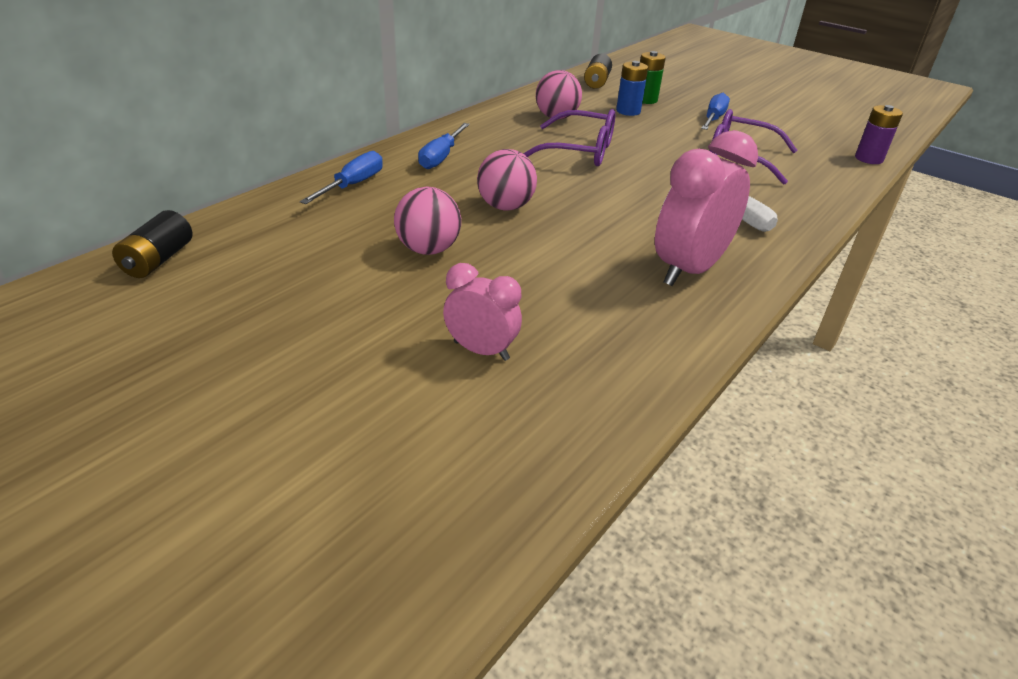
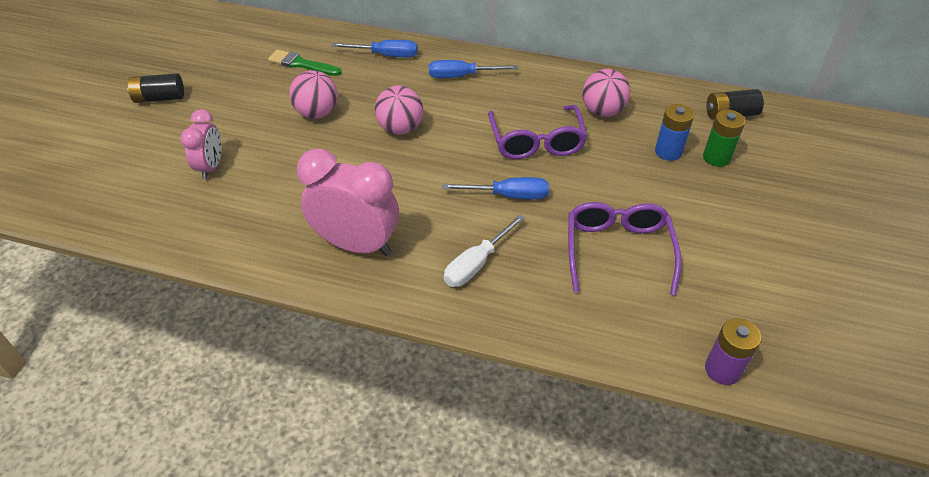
camera: 70 degrees right, 10 degrees up
black battery [112,210,192,278] -> black battery moved to [127,73,184,103]
blue screwdriver [701,93,730,130] -> blue screwdriver moved to [442,177,549,199]
none -> green brush [268,49,341,76]

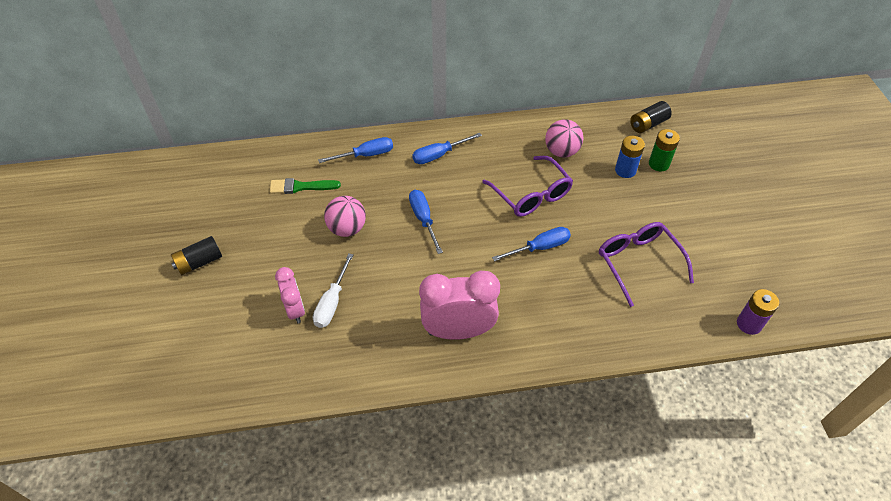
camera: 25 degrees left, 5 degrees up
pink ball [375,85,423,135] -> blue screwdriver [409,190,443,254]
white screwdriver [444,214,525,287] -> white screwdriver moved to [313,253,354,328]

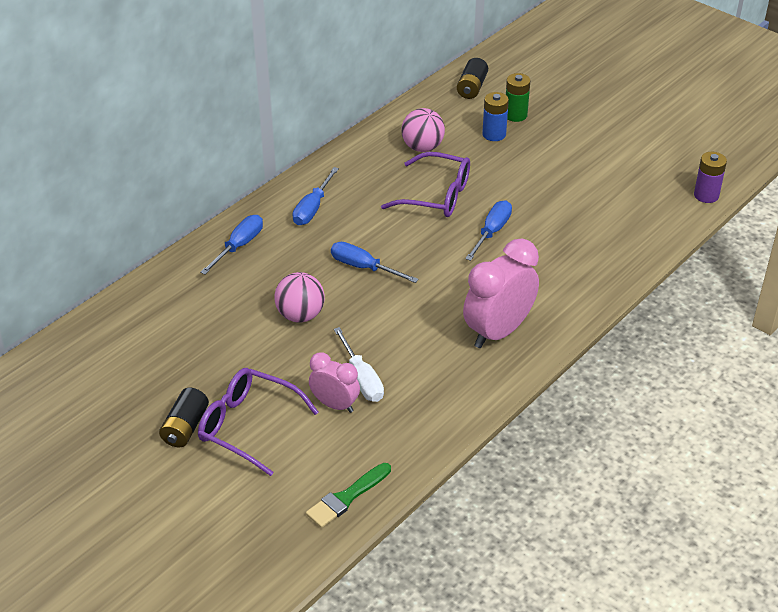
camera: 40 degrees left, 10 degrees down
green brush [270,178,341,194] -> green brush moved to [306,463,391,528]
purple glasses [599,222,694,307] -> purple glasses moved to [198,368,319,476]

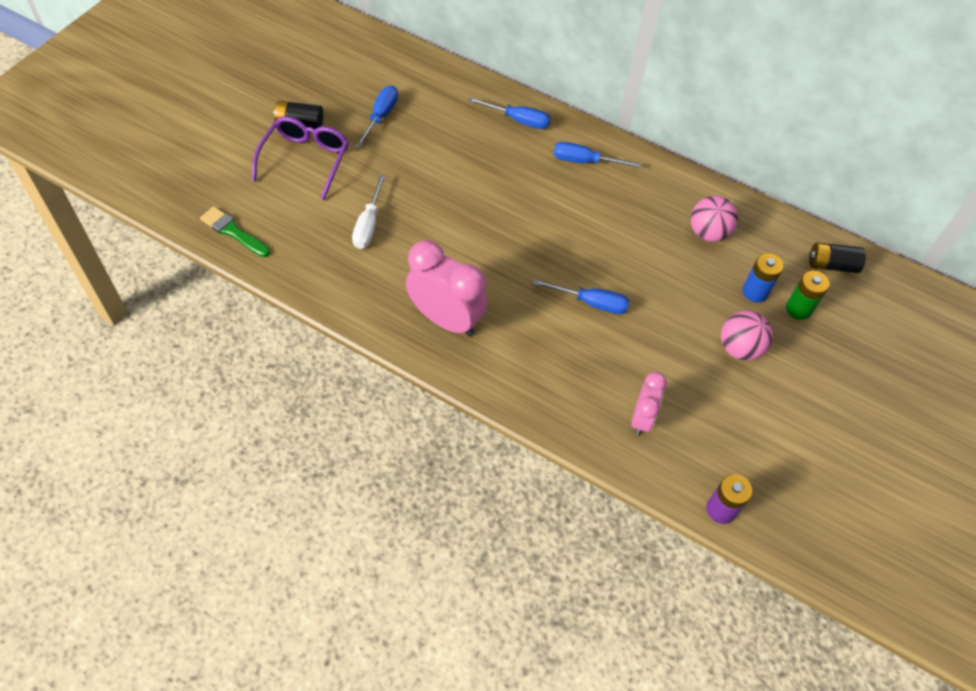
camera: 75 degrees right, 15 degrees up
pink ball [274,272,325,323] -> pink ball moved to [721,311,773,361]
pink clock [309,352,360,413] -> pink clock moved to [631,372,667,436]
blue screwdriver [331,242,419,283] -> blue screwdriver moved to [355,86,398,148]
white screwdriver [334,327,384,402] -> white screwdriver turned 45 degrees counterclockwise [352,175,385,249]
purple glasses [381,152,470,217] -> none

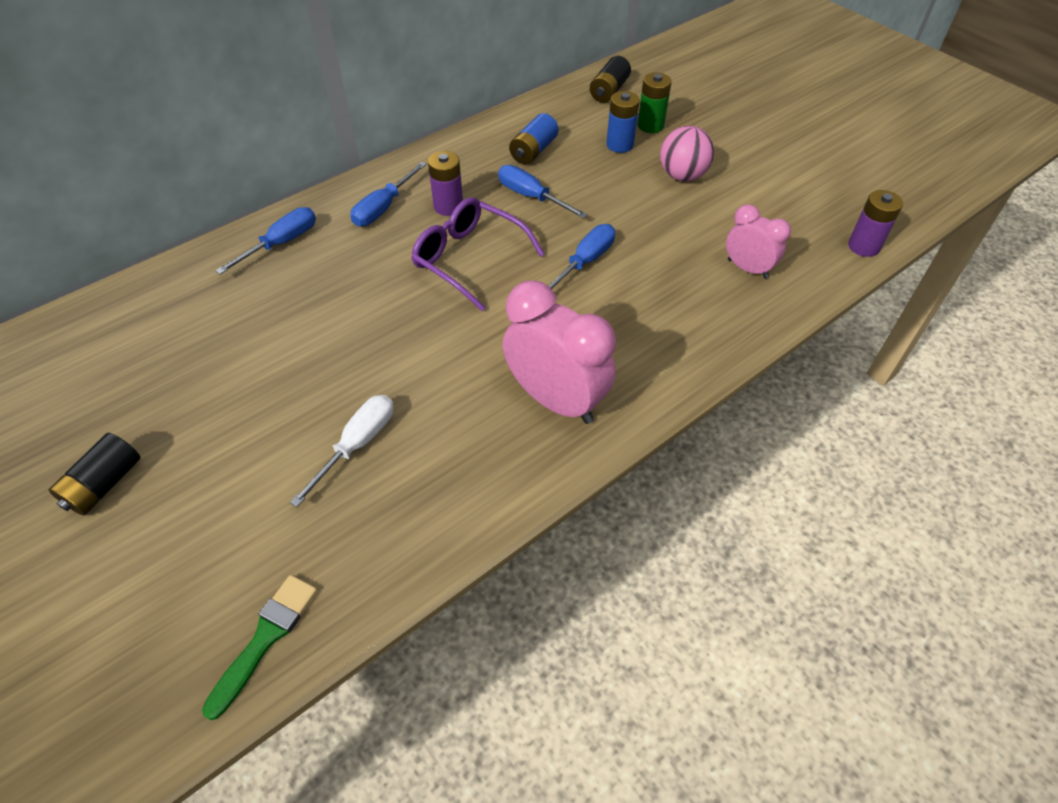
camera: 65 degrees left, 5 degrees down
green brush [200,206,270,257] -> green brush turned 150 degrees clockwise [202,575,317,720]
purple glasses [252,116,349,200] -> purple glasses moved to [411,197,545,311]
white screwdriver [352,175,385,249] -> white screwdriver turned 90 degrees counterclockwise [290,395,394,507]
blue screwdriver [355,86,398,148] -> blue screwdriver moved to [498,165,588,219]
pink clock [406,240,488,337] -> pink clock turned 75 degrees clockwise [503,281,616,424]
pink ball [691,196,738,242] -> blue battery [509,113,559,165]
none -> purple battery [428,151,463,216]

